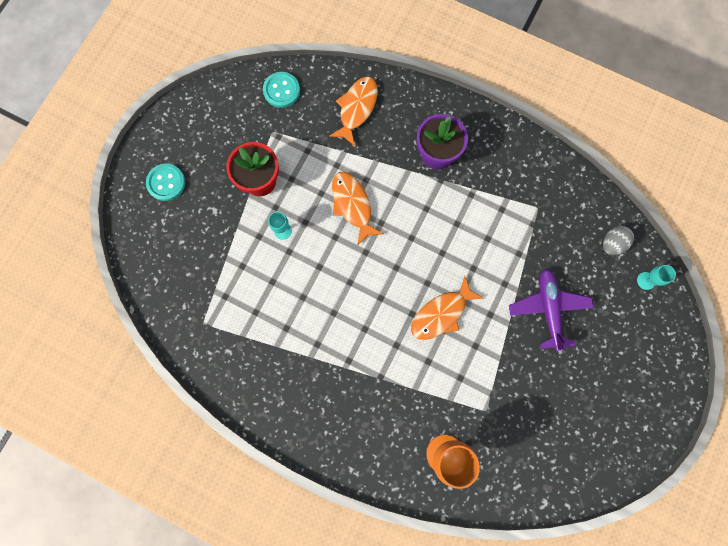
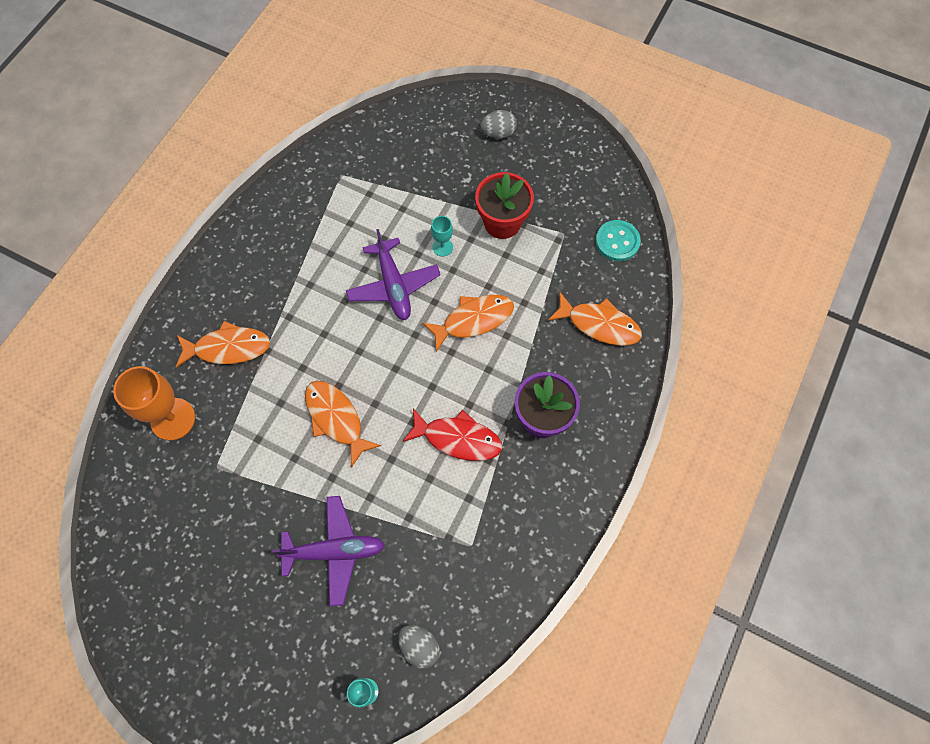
camera: 90 degrees right, 10 degrees down
turquoise button [146,164,185,201] -> grey egg [481,110,517,139]
none -> orange fish [176,321,270,368]
none -> purple plane [346,229,441,320]
none -> red fish [402,408,502,461]

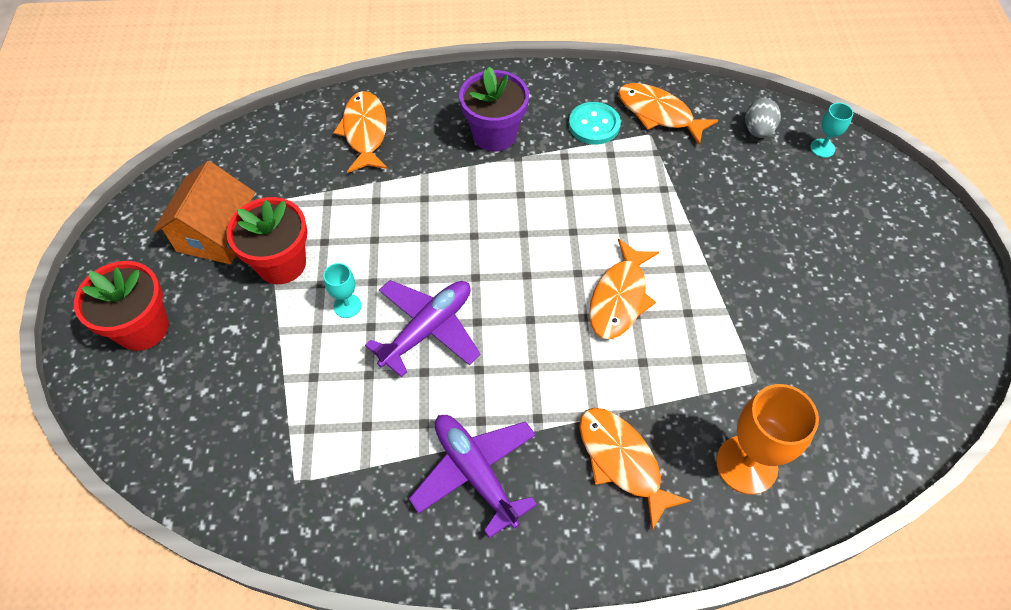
camera: 120 degrees left, 10 degrees down
purple plane [272,496,385,606] -> purple plane moved to [409,415,537,538]
red fish [402,408,502,461] -> none
orange fish [422,295,514,352] -> orange fish moved to [618,83,718,145]
grey egg [481,110,517,139] -> red flower pot [74,261,169,351]
turquoise button [596,220,641,261] -> turquoise button moved to [569,102,621,145]
none -> orange house [153,161,255,264]

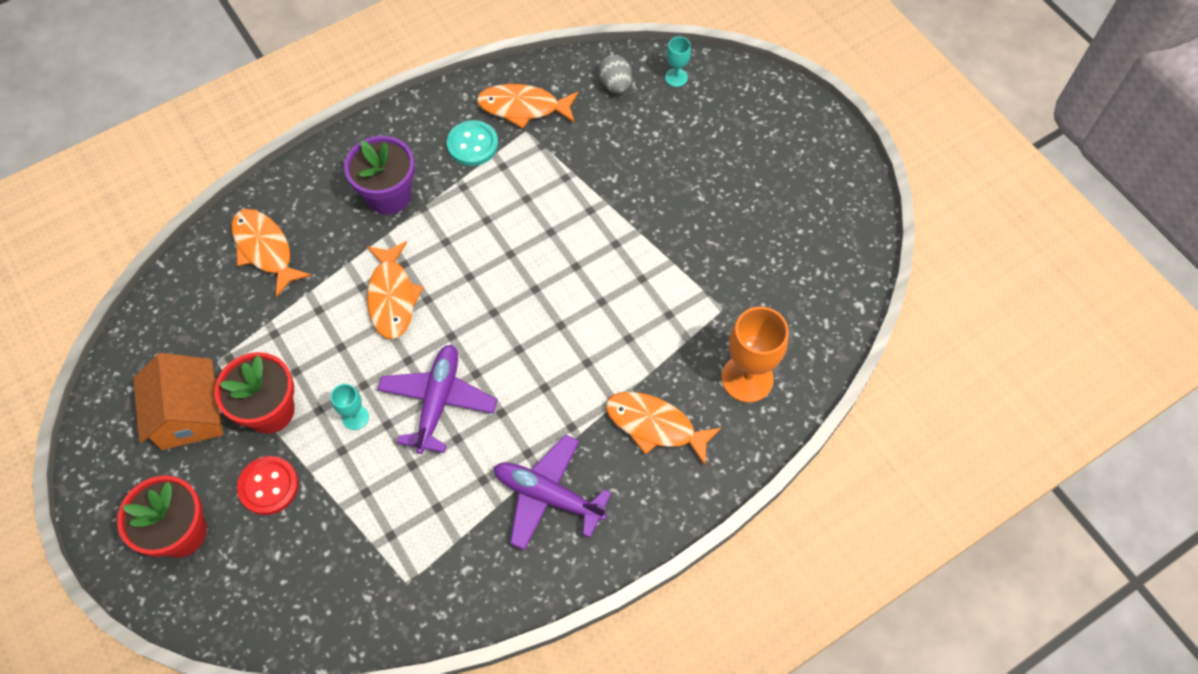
camera: 30 degrees left, 5 degrees up
orange fish [589,239,659,339] -> orange fish moved to [367,241,424,339]
none -> red button [237,456,299,515]

